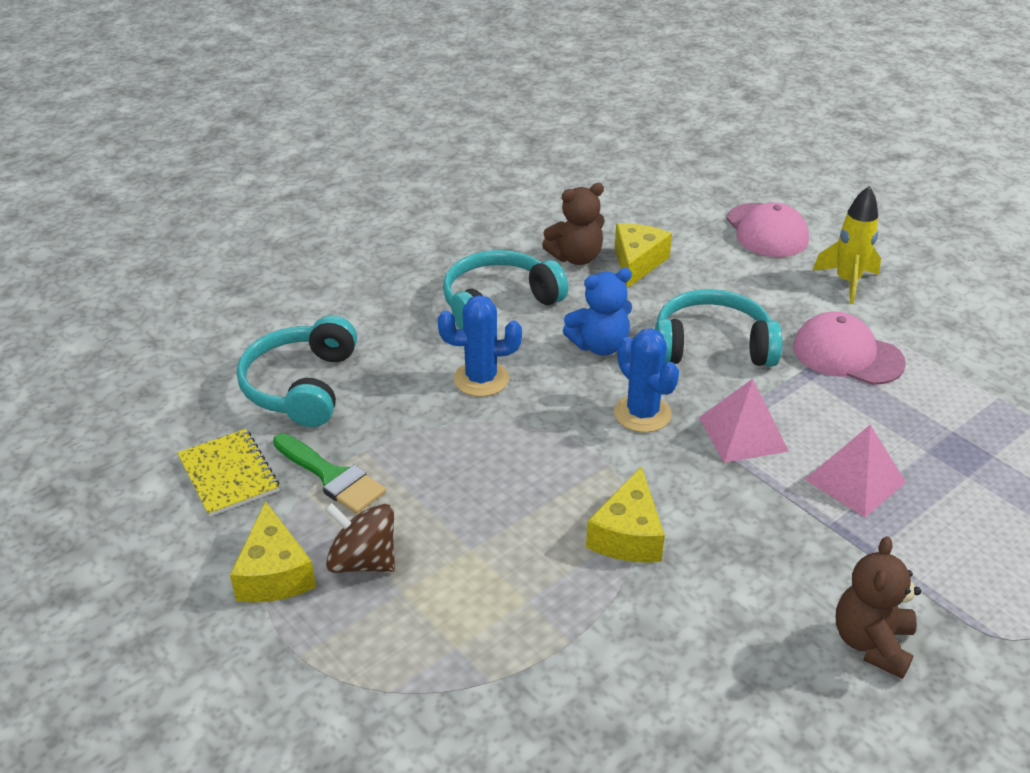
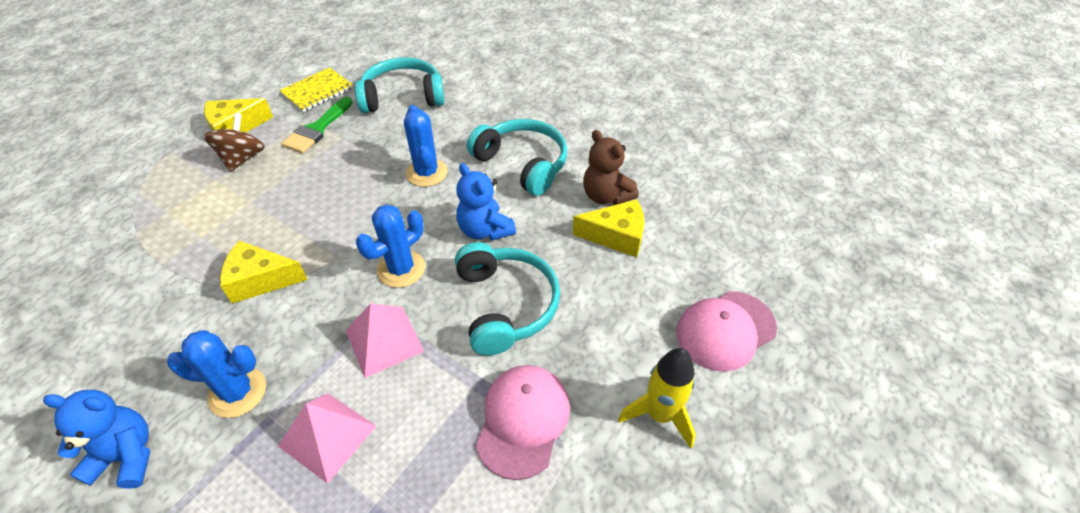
camera: 75 degrees right, 10 degrees up
brown teddy bear [836,536,921,679] -> blue teddy bear [43,390,150,489]
none -> blue cactus [167,330,266,418]

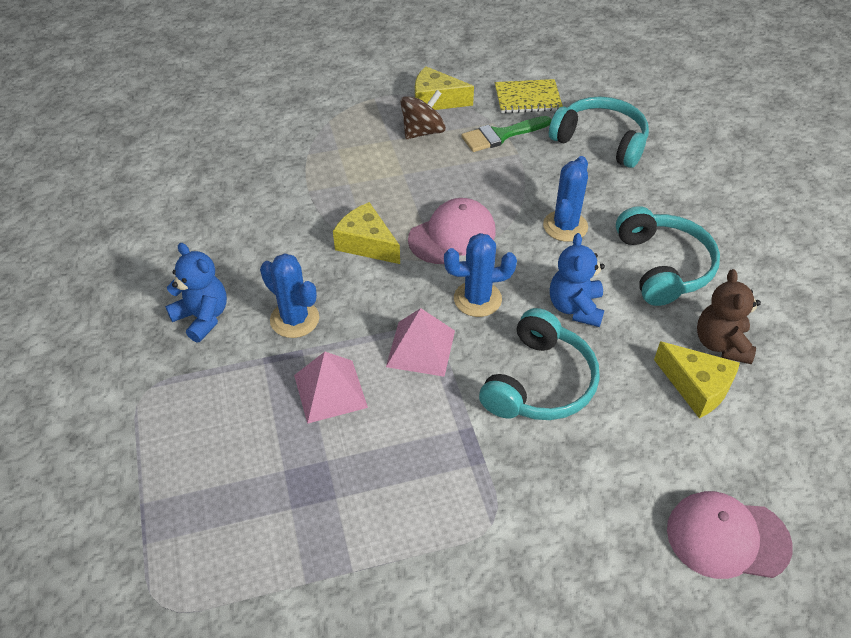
camera: 40 degrees right, 0 degrees up
pink cap [475,365,570,480] -> pink cap moved to [408,198,496,264]
yellow rocket [618,348,696,449] -> none

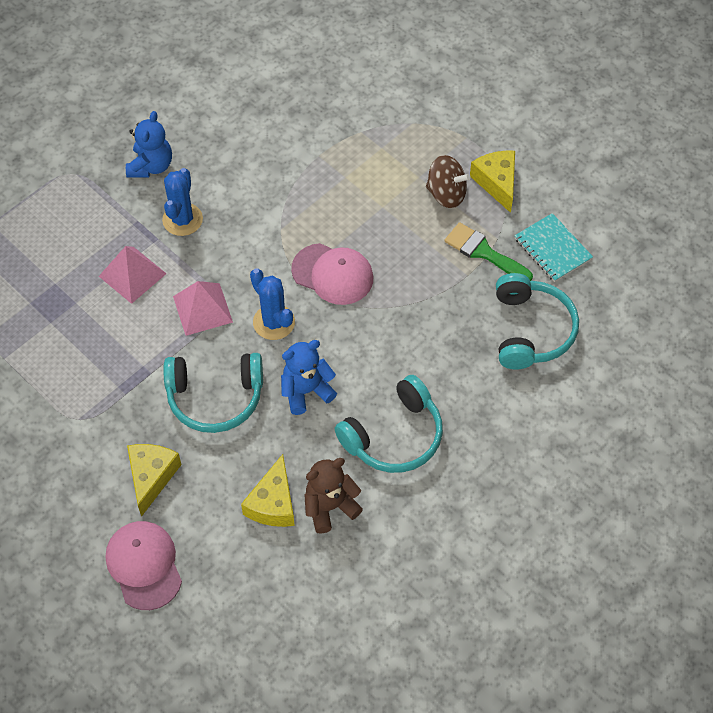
camera: 60 degrees right, 10 degrees up
yellow cheese [333,202,400,264] -> yellow cheese moved to [127,444,181,517]
yellow notebook [495,79,563,113] -> turquoise notebook [514,213,593,282]
blue cactus [543,156,588,242] -> none

